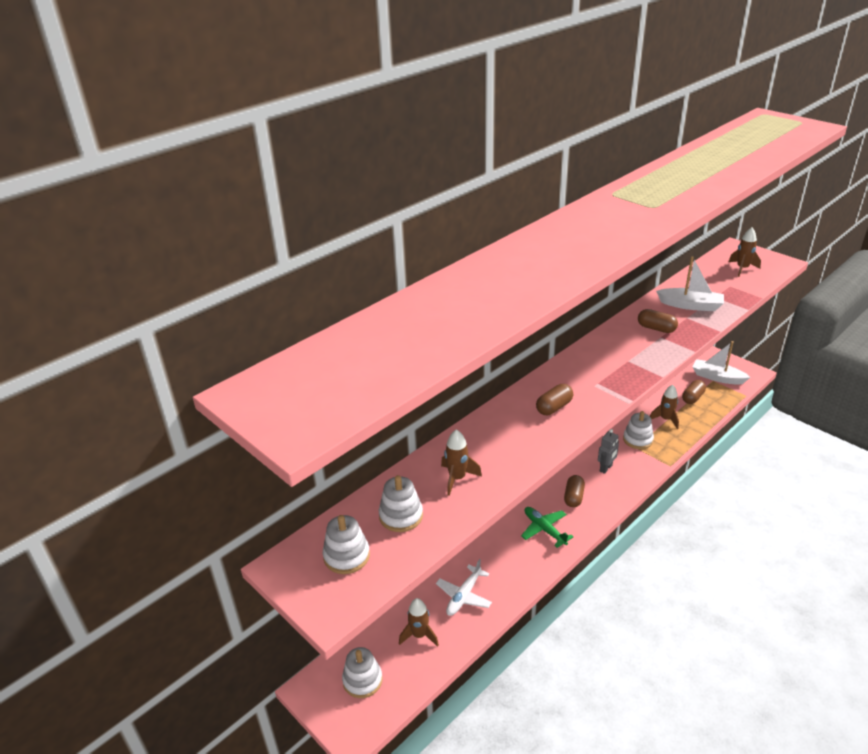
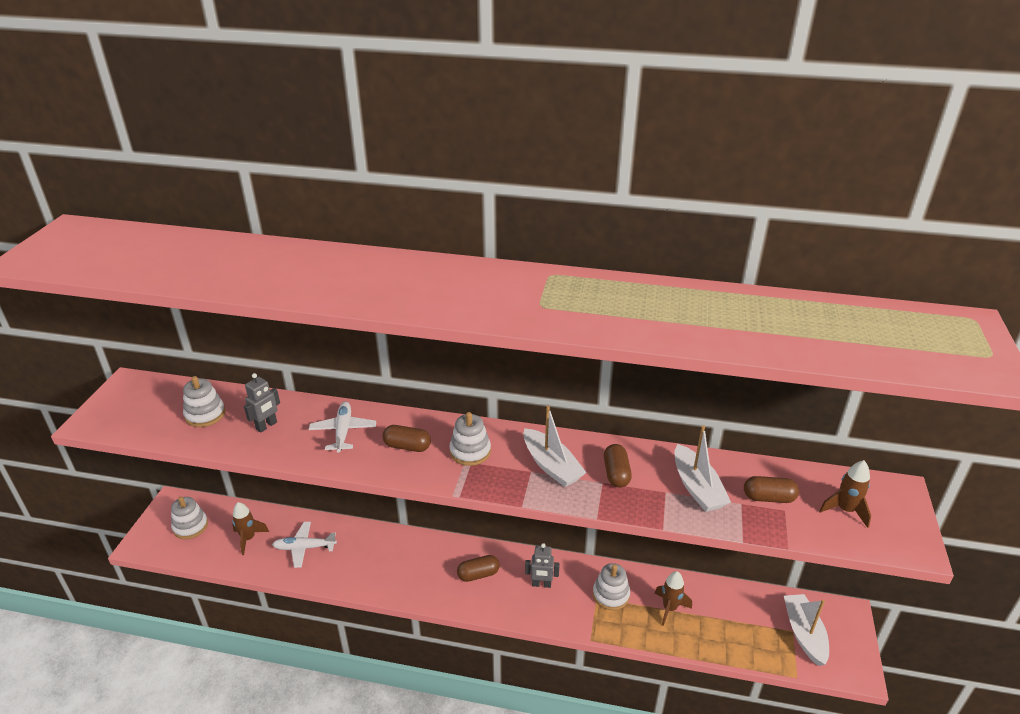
camera: 55 degrees right, 0 degrees up
white stacking toy [323,515,370,574] -> white stacking toy moved to [449,412,491,466]
brown rocket [441,429,482,496] -> grey robot [244,373,280,433]
green plane [521,507,573,548] -> none
brown capsule [682,380,706,404] -> brown capsule moved to [744,476,799,503]
none -> white plane [309,402,376,453]
none -> white boat [523,406,587,487]

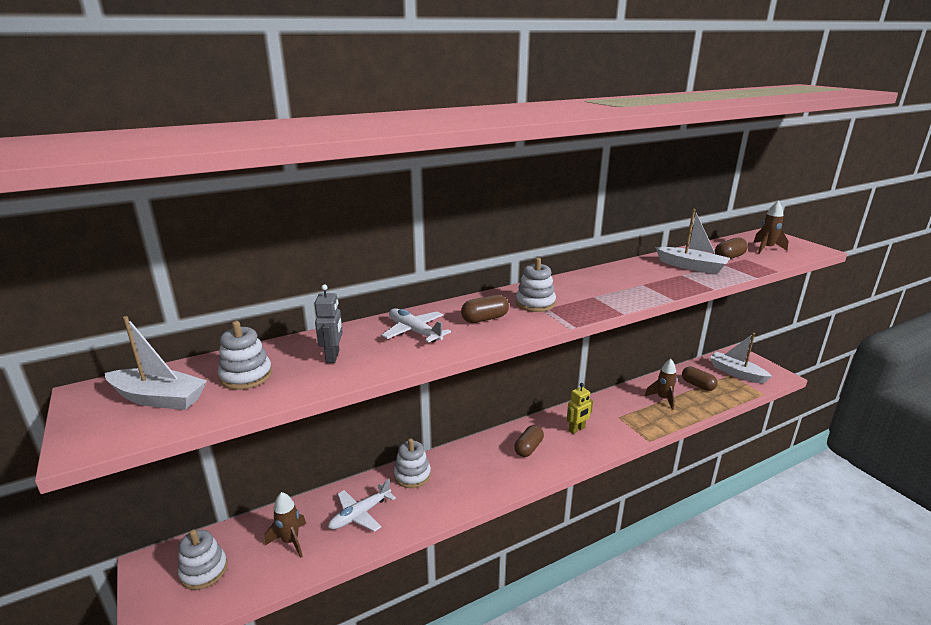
camera: 40 degrees left, 10 degrees down
white boat [523,406,587,487] -> white boat moved to [105,316,207,410]
grey robot [525,543,560,588] -> yellow robot [567,383,593,434]
white stacking toy [593,563,630,610] -> white stacking toy moved to [394,438,431,488]
brown capsule [604,444,632,488] -> brown capsule moved to [682,366,718,391]

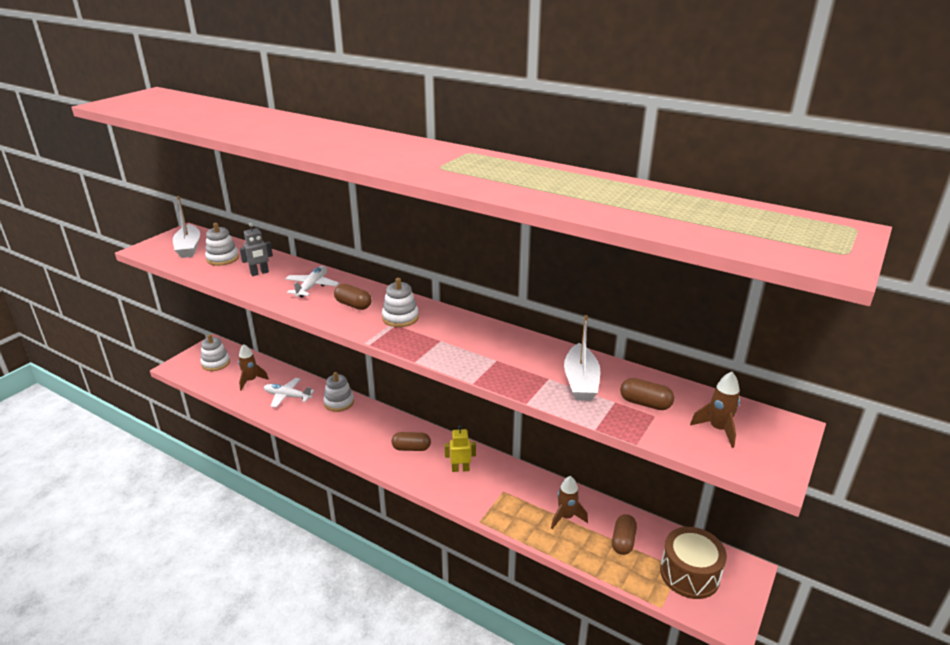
camera: 60 degrees right, 5 degrees up
yellow robot [567,383,593,434] -> yellow robot turned 150 degrees clockwise [445,425,476,472]
white boat [710,333,772,384] -> brown drum [660,527,727,599]

